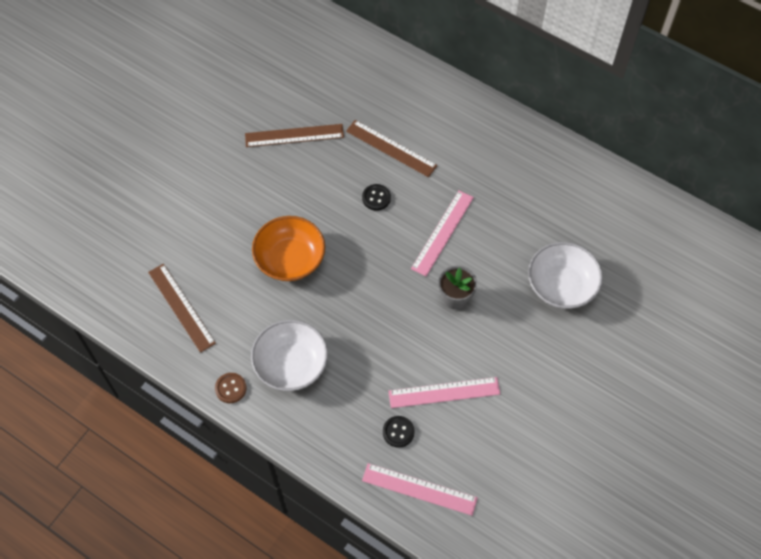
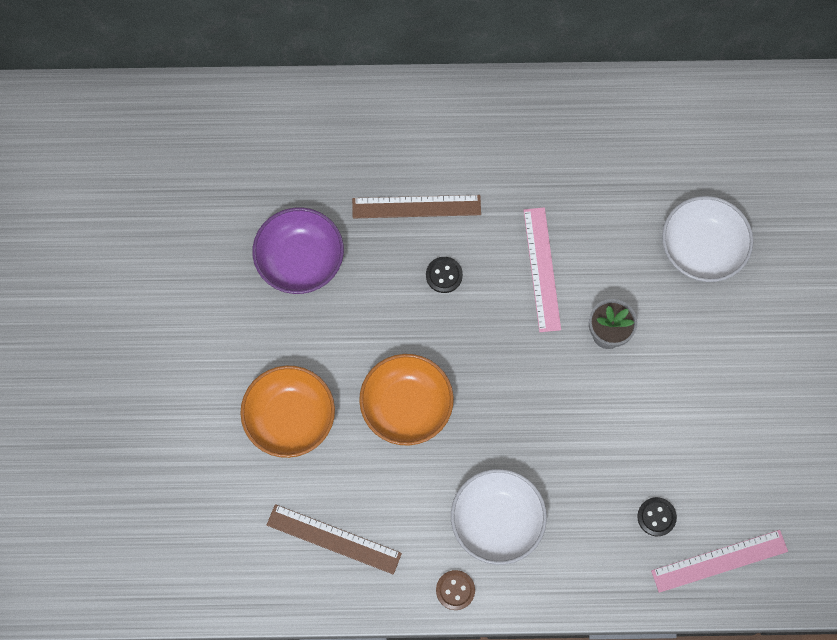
camera: 35 degrees left, 10 degrees up
brown ruler [245,124,344,147] -> purple bowl [252,207,344,294]
pink ruler [388,377,500,408] -> none
none -> orange bowl [240,366,335,458]

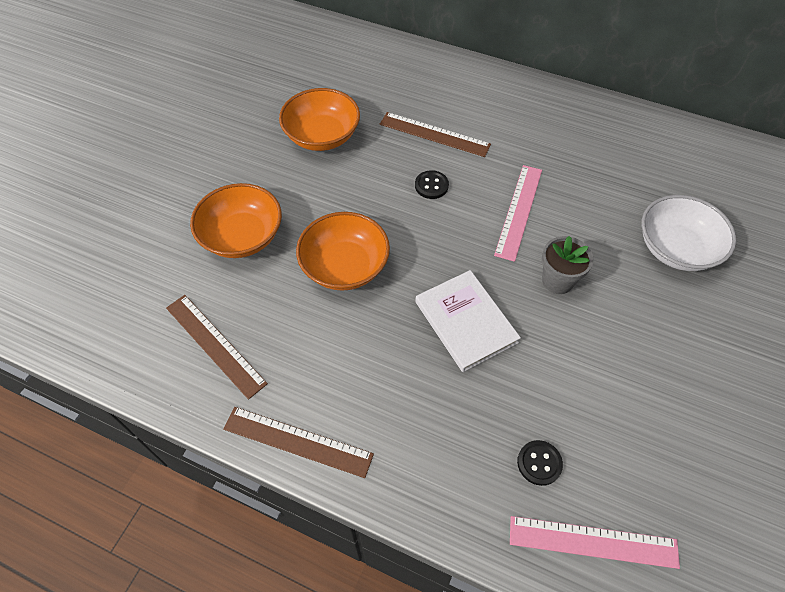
camera: 25 degrees right, 15 degrees down
purple bowl [252,207,344,294] -> orange bowl [279,88,360,151]
brown button [436,570,475,610] -> brown ruler [223,407,374,478]
white bowl [451,469,547,565] -> none
none -> white book [415,270,521,372]

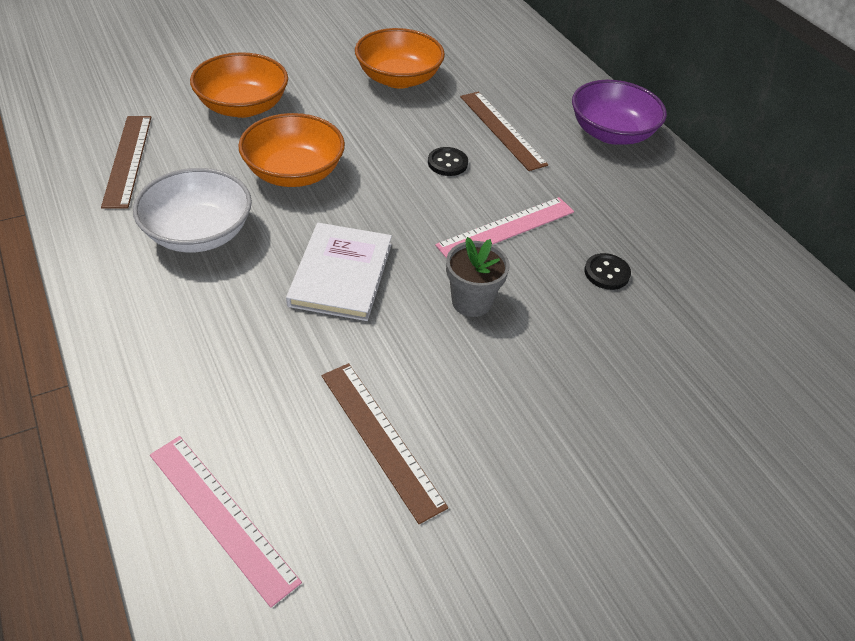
camera: 35 degrees right, 10 degrees down
brown ruler [223,407,374,478] -> brown ruler moved to [322,363,448,524]
black button [517,440,563,486] -> black button moved to [584,253,631,290]
white bowl [642,195,736,271] -> white bowl moved to [133,168,252,253]
none -> purple bowl [572,80,667,145]

